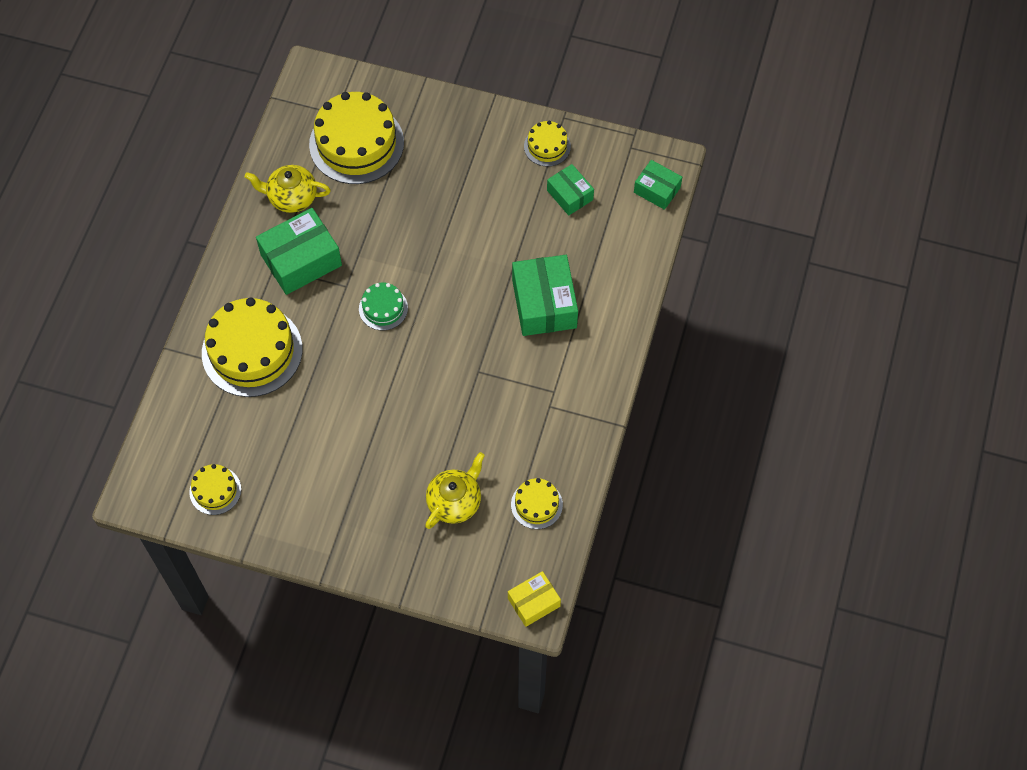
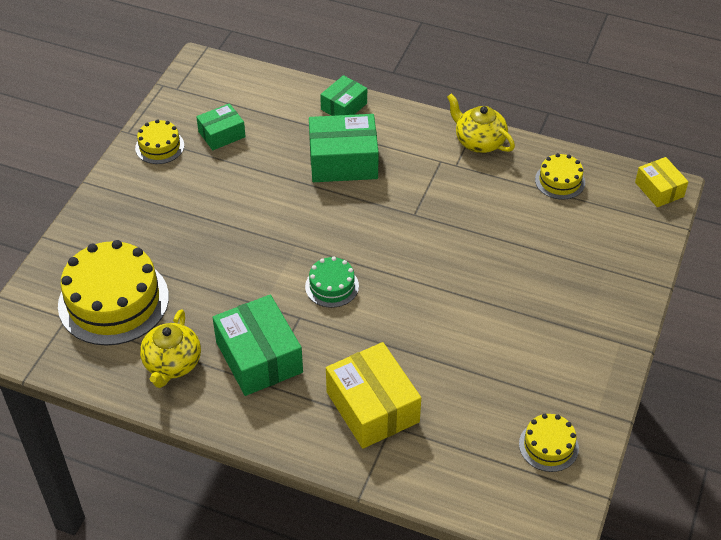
camera: 85 degrees left, 15 degrees down
yellow cake [202,297,302,397] -> yellow box [326,342,421,449]
yellow teapot [425,452,485,529] -> yellow teapot moved to [447,93,515,153]
green box [634,160,682,210] -> green box moved to [320,75,367,116]

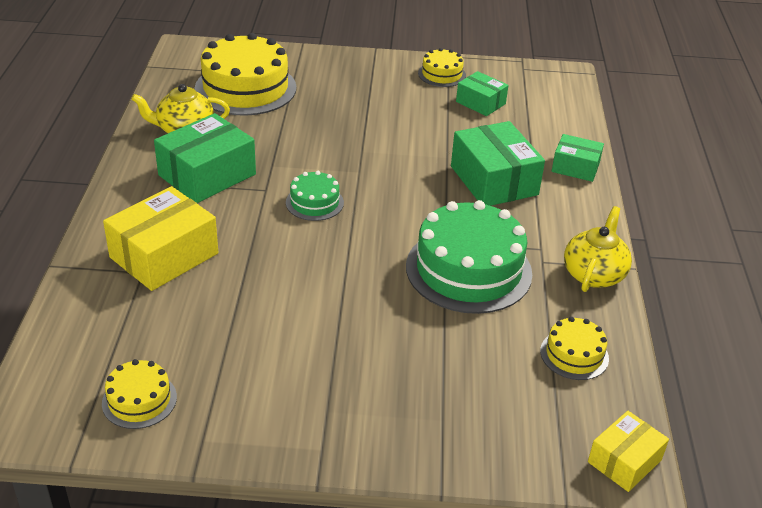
camera: 70 degrees right, 10 degrees down
none -> green cake [406,200,532,314]

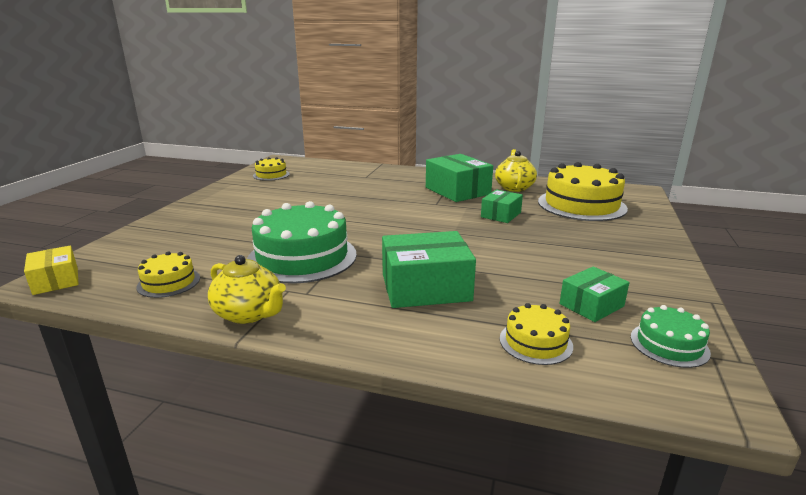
camera: 105 degrees right, 15 degrees down
yellow box [103,186,218,291] -> none
green cake [286,171,344,221] -> green cake moved to [631,305,711,368]
yellow cake [418,48,466,87] -> yellow cake moved to [500,303,573,365]
green box [552,134,604,182] -> green box moved to [481,190,523,223]

